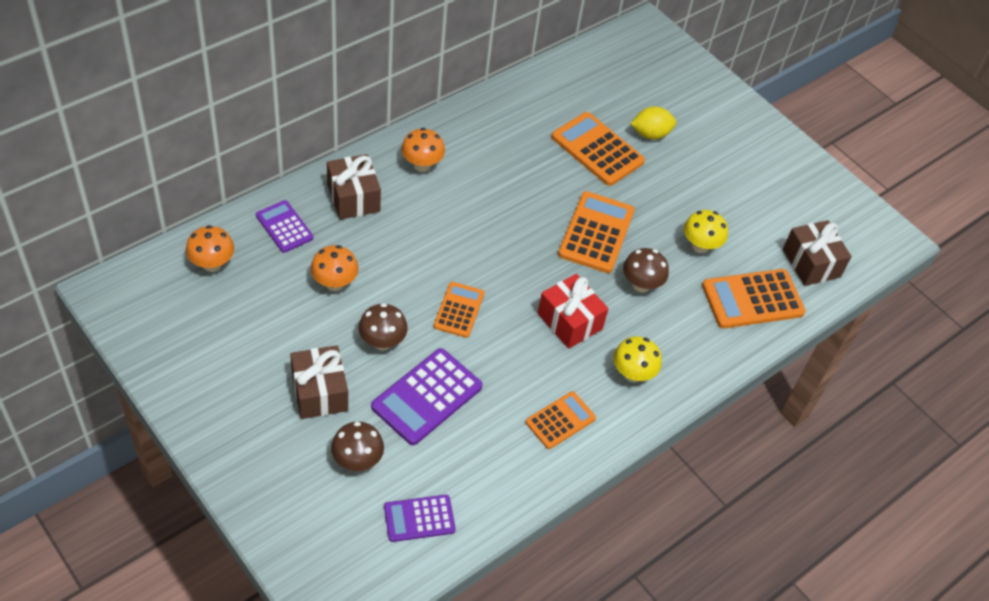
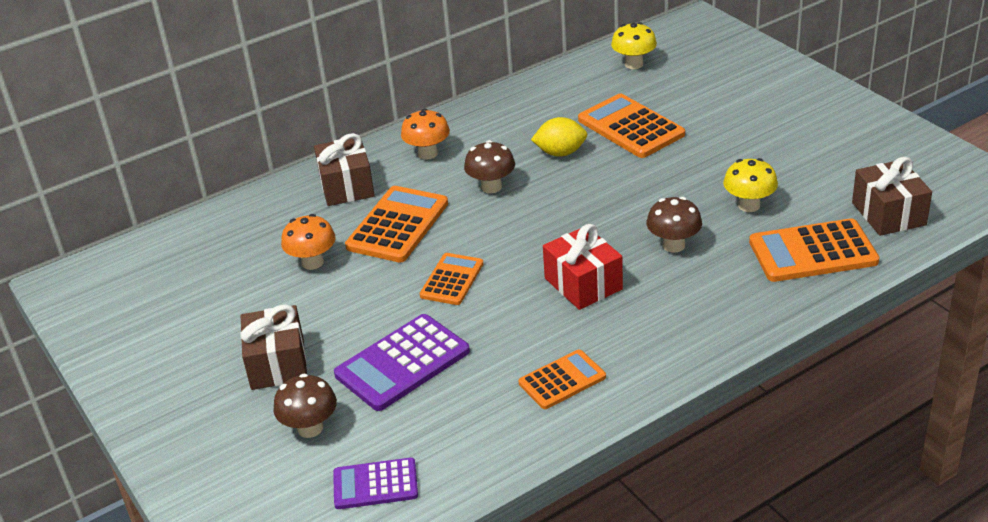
camera: 15 degrees right, 15 degrees down
orange mushroom [186,225,234,272] -> none
purple calculator [256,200,313,253] -> none
brown mushroom [358,303,408,350] -> brown mushroom moved to [464,140,515,193]
orange calculator [558,191,635,273] -> orange calculator moved to [345,186,448,262]
yellow mushroom [613,336,662,382] -> yellow mushroom moved to [611,22,657,69]
yellow lemon [631,106,676,140] -> yellow lemon moved to [531,117,587,157]

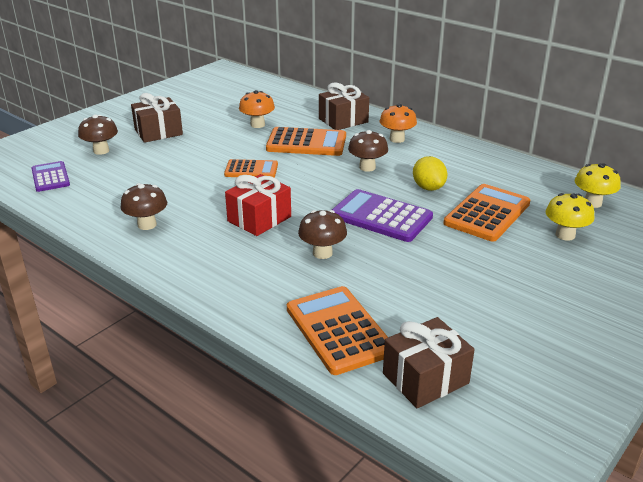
camera: 70 degrees right, 5 degrees down
purple calculator [334,314,470,411] -> purple calculator moved to [332,189,433,242]
orange calculator [519,349,606,409] -> brown mushroom [120,183,167,230]
yellow mushroom [723,158,778,212] -> yellow mushroom moved to [546,193,594,241]

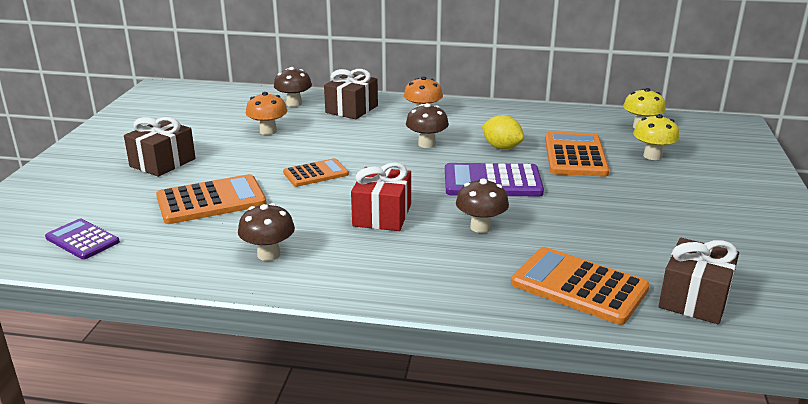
camera: 30 degrees left, 5 degrees down
brown mushroom [78,115,118,155] -> brown mushroom moved to [274,67,312,107]
orange calculator [266,127,346,156] -> orange calculator moved to [156,174,267,224]

